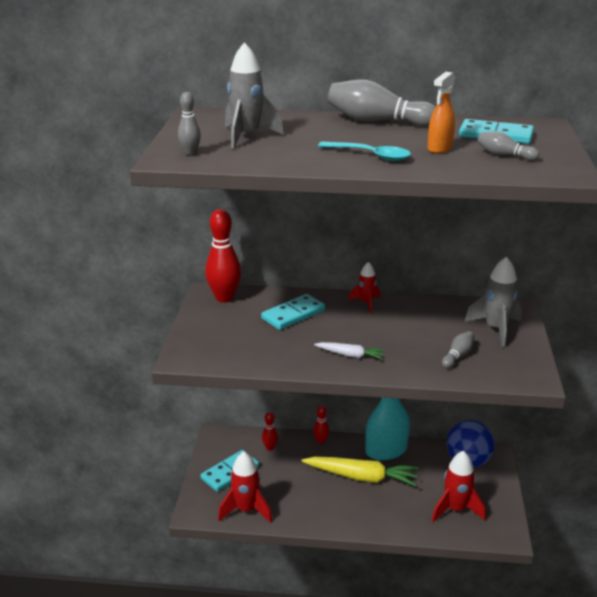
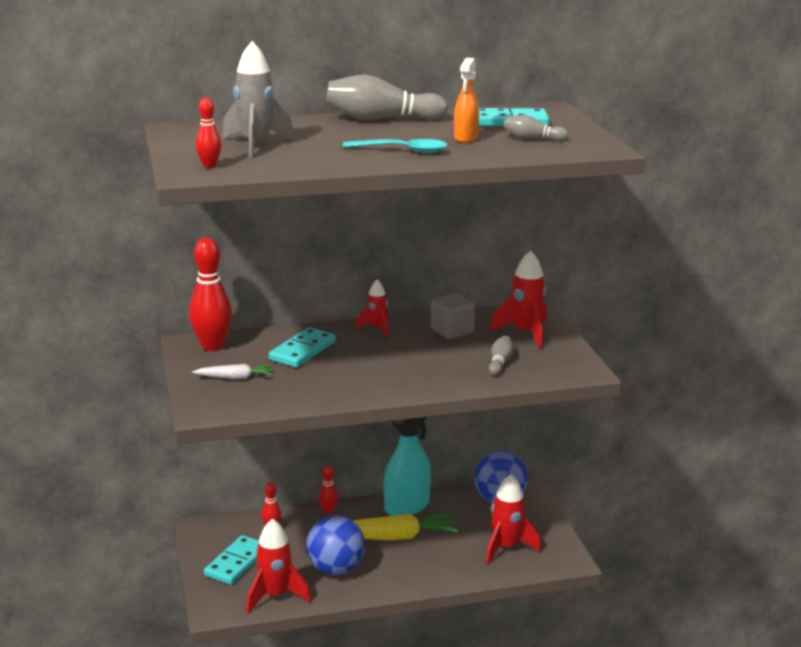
camera: 20 degrees left, 5 degrees down
grey bowling pin [178,92,201,155] -> red bowling pin [196,98,222,168]
white carrot [314,342,385,360] -> white carrot moved to [192,364,273,379]
grey rocket [465,256,522,347] -> red rocket [490,250,546,349]
none -> blue ball [306,515,365,575]
none -> grey cube [430,293,475,339]

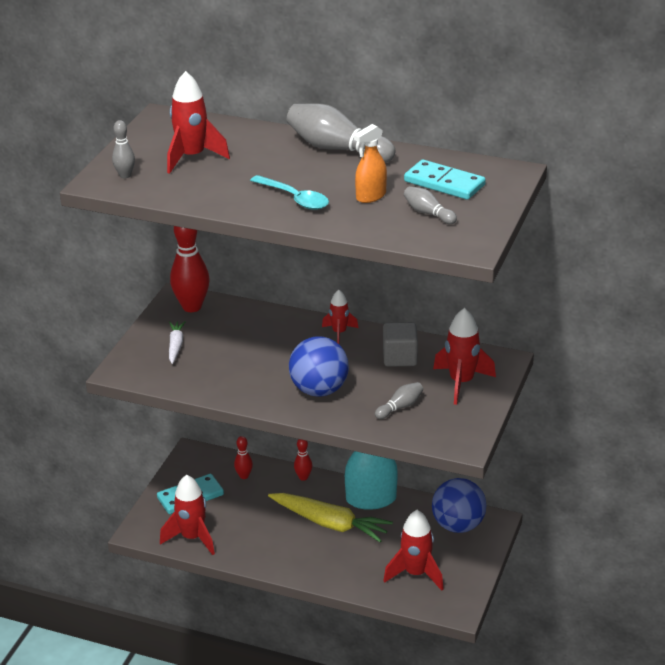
camera: 35 degrees right, 10 degrees up
white carrot [192,364,273,379] -> white carrot turned 120 degrees counterclockwise [169,321,186,364]
red bowling pin [196,98,222,168] -> grey bowling pin [112,120,135,178]
grey rocket [222,41,294,157] -> red rocket [167,71,230,174]
turquoise domino [269,327,336,367] -> none
blue ball [306,515,365,575] -> blue ball moved to [289,336,349,397]

